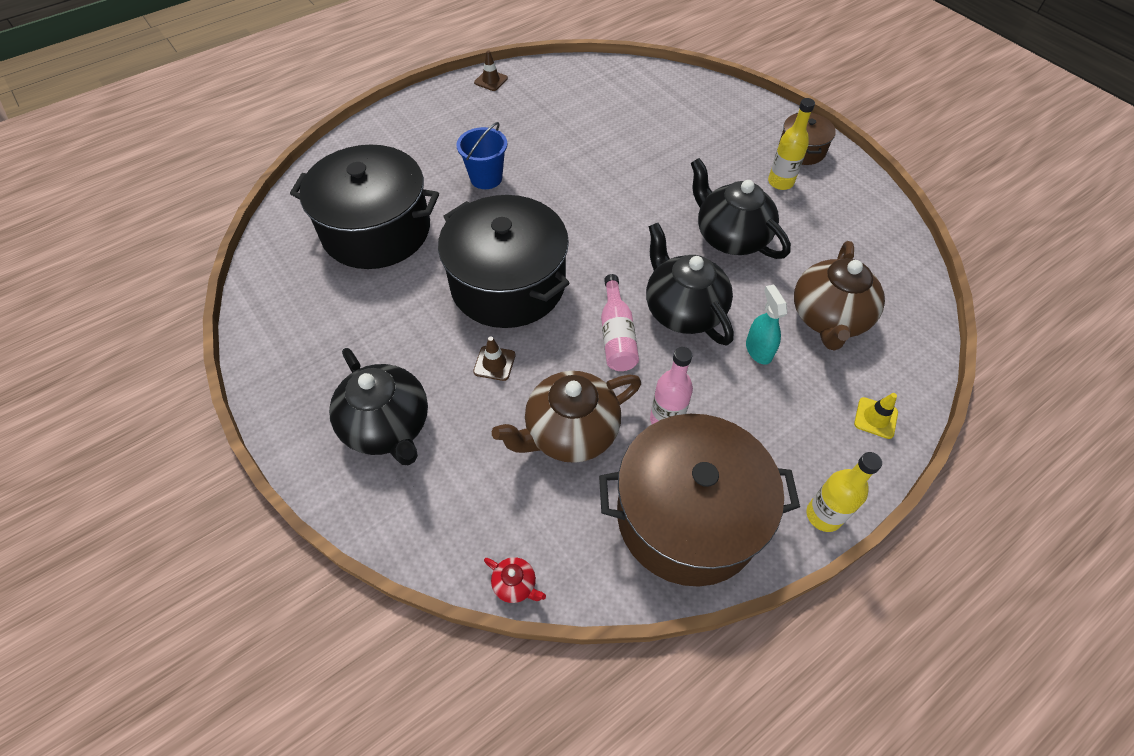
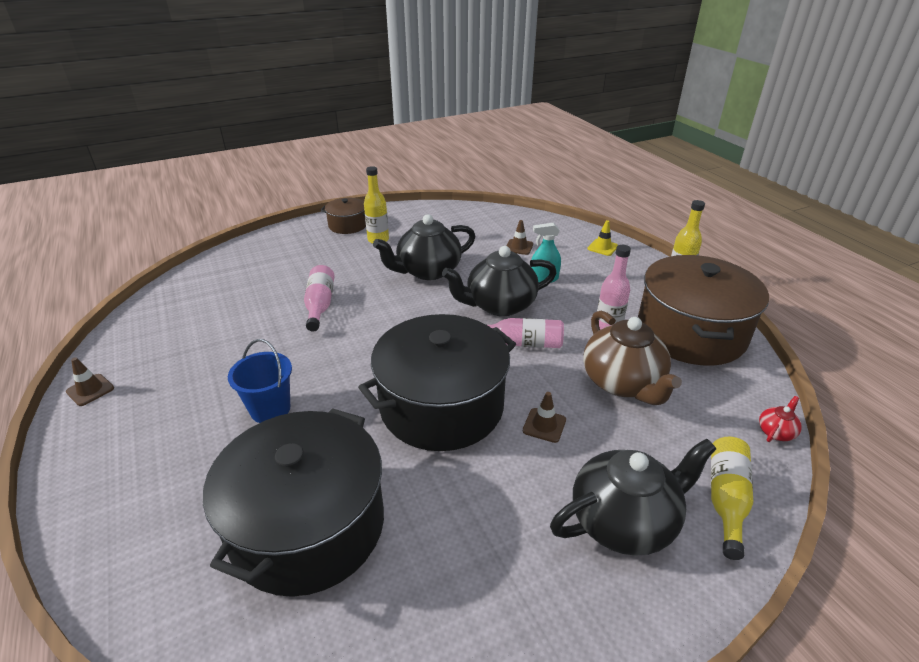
camera: 80 degrees left, 20 degrees down
brown teapot [794,241,885,351] -> brown traffic cone [507,220,533,255]
none -> pink bottle [304,265,334,332]
none -> yellow bottle [711,437,753,560]

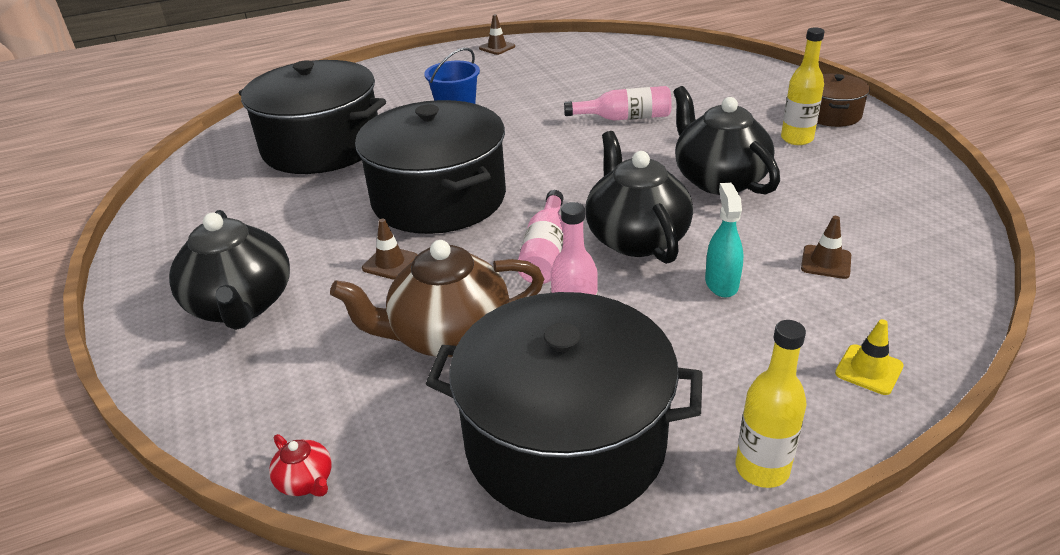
camera: 95 degrees right, 0 degrees up
brown pot [638,255,769,366] -> black pot [425,292,703,523]
yellow bottle [711,437,753,560] -> none

